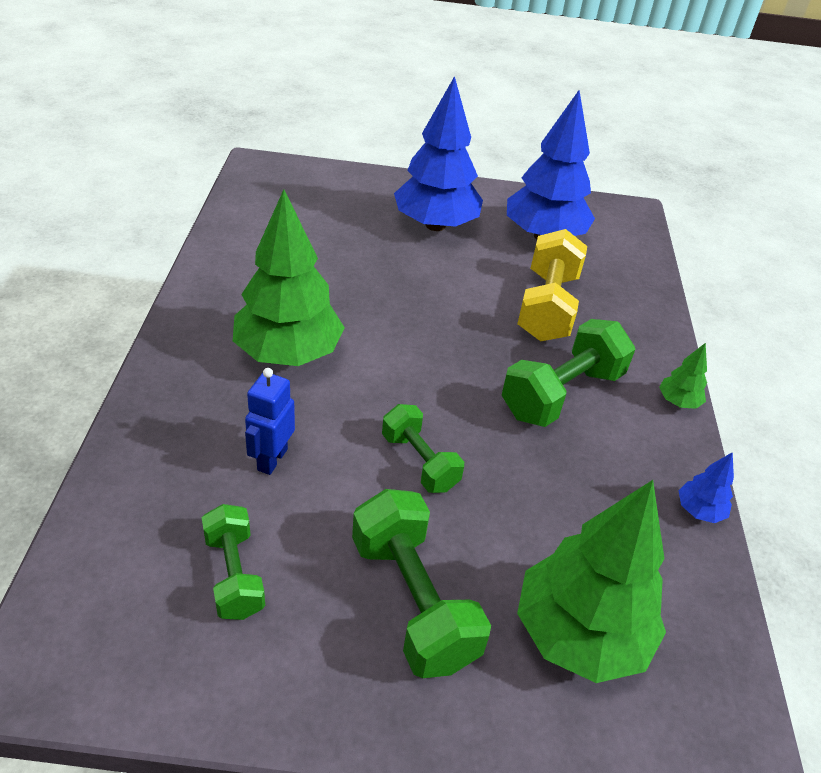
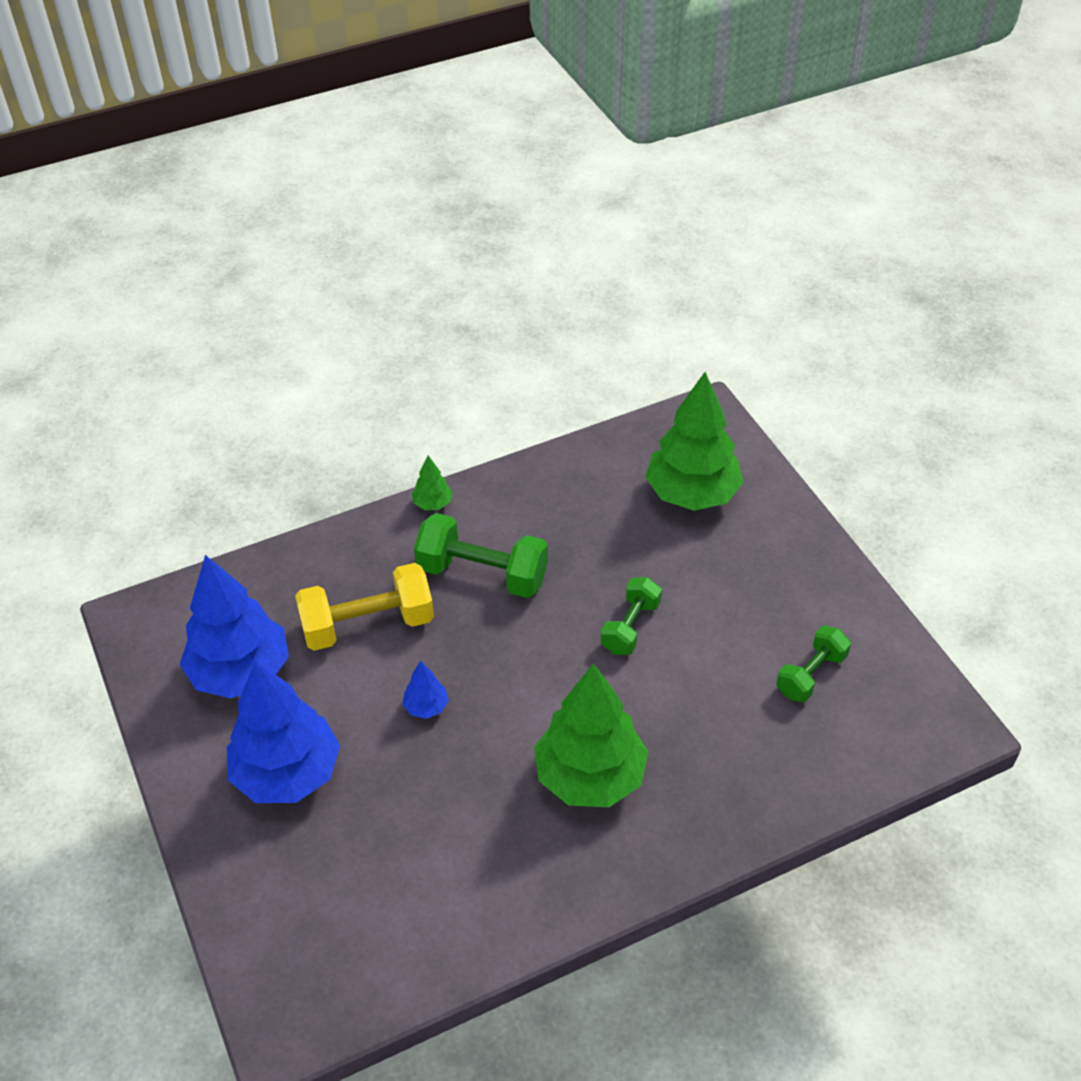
camera: 115 degrees left, 5 degrees up
blue robot [245,368,295,475] -> none
green dumbbell [352,489,491,678] -> none
blue tree [679,452,734,523] -> blue tree moved to [402,661,449,719]

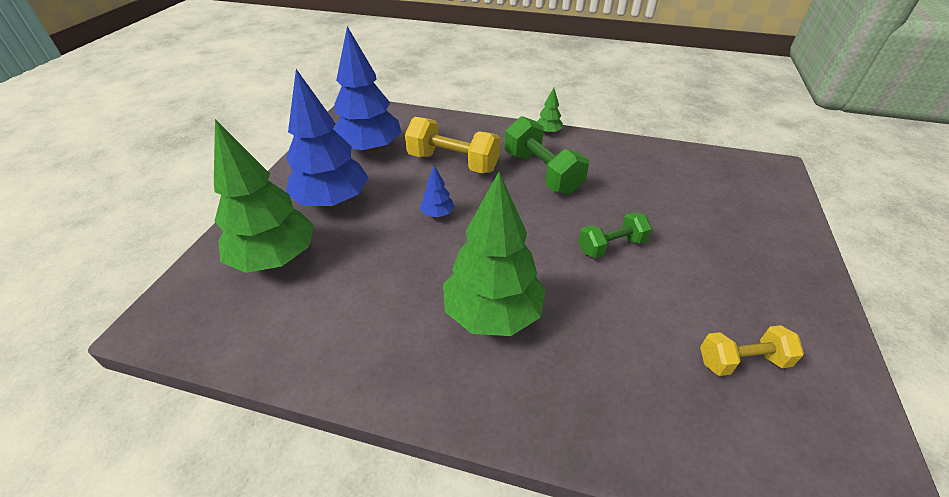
camera: 40 degrees right, 5 degrees down
green tree [645,372,744,511] -> green tree moved to [214,119,314,273]
green dumbbell [776,626,851,702] -> yellow dumbbell [700,325,804,376]

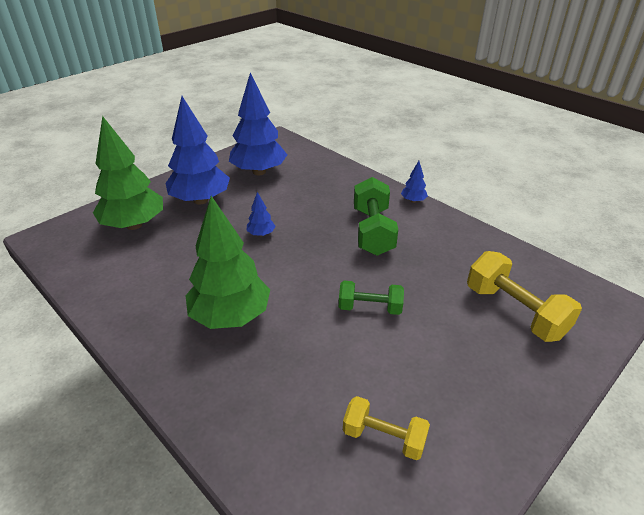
camera: 30 degrees right, 5 degrees down
yellow dumbbell [405,117,500,174] -> yellow dumbbell moved to [467,251,582,342]
green tree [537,88,563,134] -> blue tree [401,161,428,203]

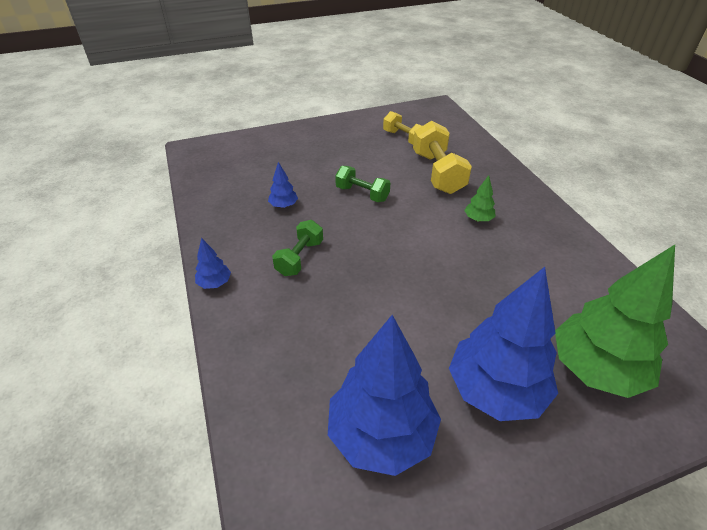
camera: 155 degrees left, 5 degrees up
green tree [186,196,270,329] -> green tree [464,175,496,222], size x0.42
blue tree [247,192,275,236] -> blue tree moved to [268,162,298,208]
green dumbbell [354,177,398,256] -> green dumbbell [272,220,323,276], size x0.62
yellow dumbbell [467,251,582,342] -> yellow dumbbell moved to [413,121,472,194]

